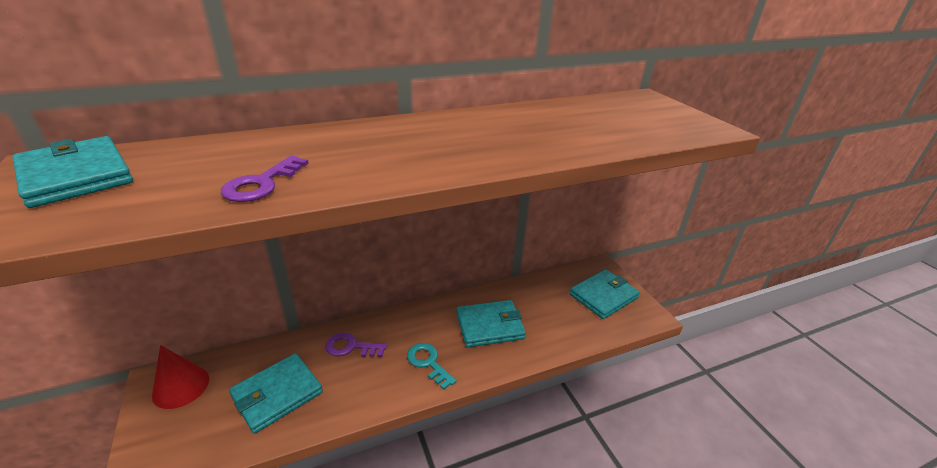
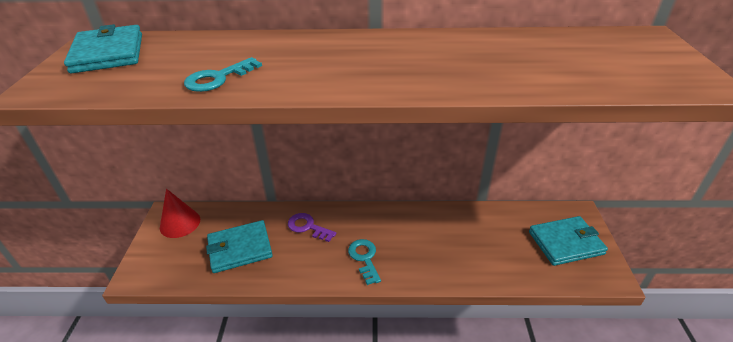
camera: 25 degrees right, 5 degrees up
purple key [221,156,309,202] -> turquoise key [184,57,262,92]
turquoise wallet [456,300,526,348] -> none

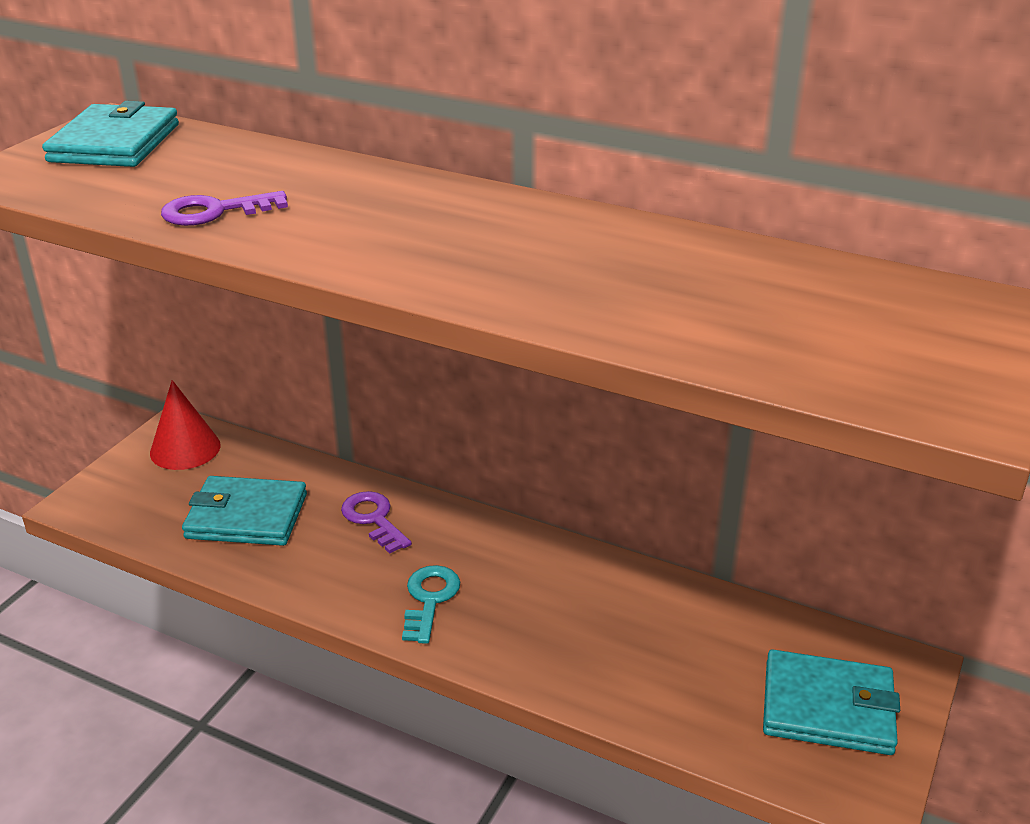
camera: 25 degrees right, 5 degrees down
turquoise key [184,57,262,92] -> purple key [161,191,288,226]

